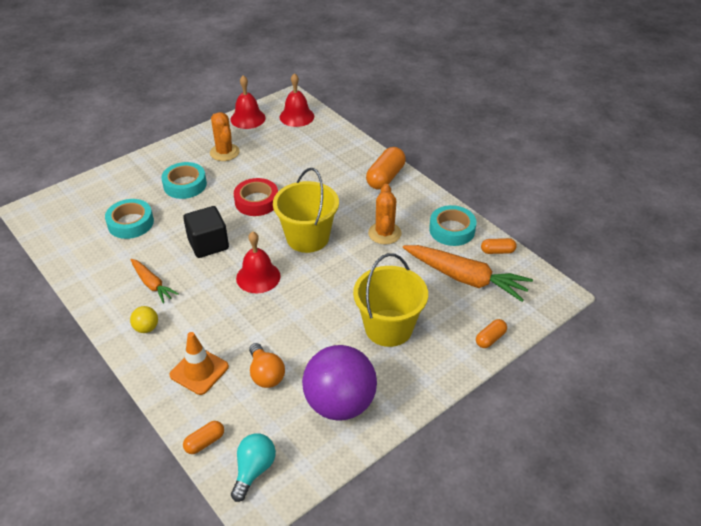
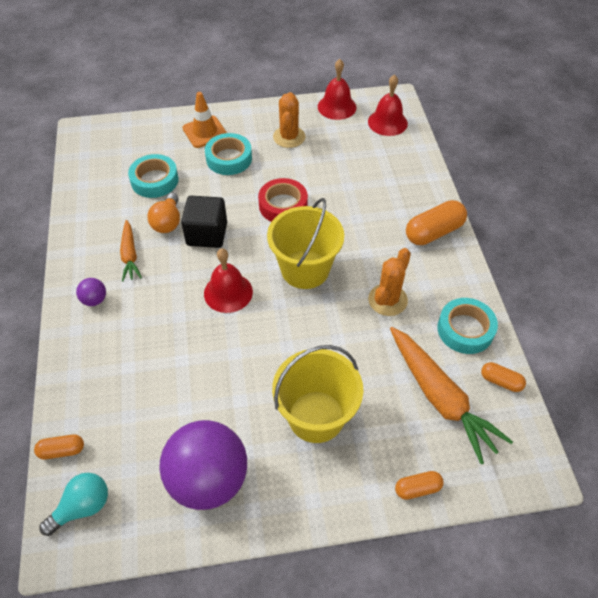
camera: 30 degrees right, 10 degrees up
yellow ball [130,306,158,333] -> purple ball [76,278,106,306]
orange traffic cone [169,332,229,395] -> orange traffic cone moved to [182,92,227,148]
orange light bulb [249,343,285,388] -> orange light bulb moved to [147,193,180,233]

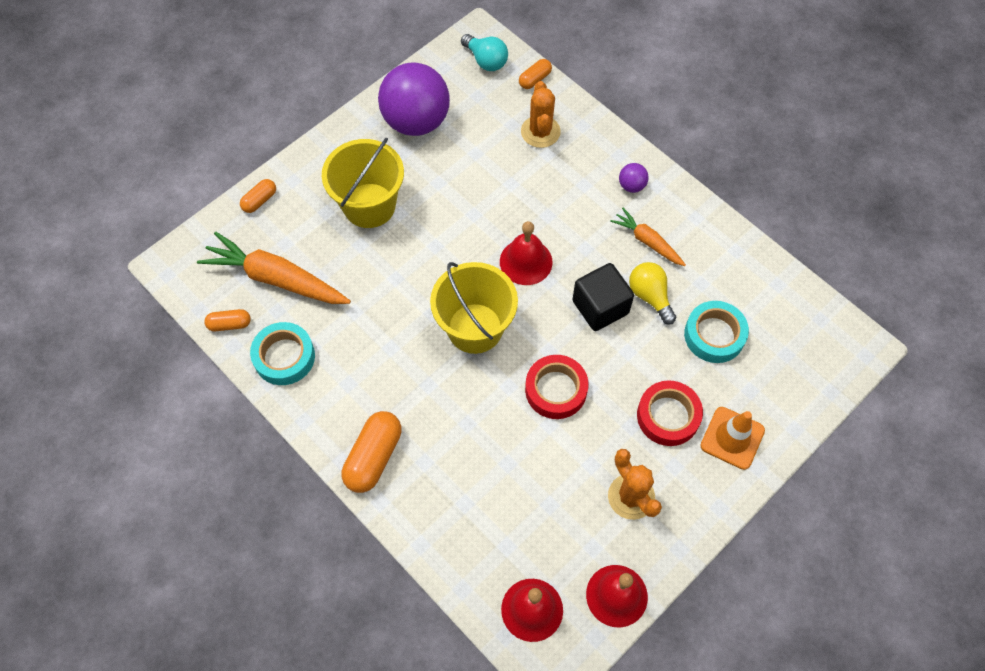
camera: 145 degrees right, 10 degrees up
turquoise light bulb [39,473,108,536] -> turquoise light bulb turned 60 degrees counterclockwise [461,34,508,71]
orange light bulb [147,193,180,233] -> yellow light bulb [629,262,676,325]
turquoise tape [205,133,252,175] -> red tape [637,380,703,446]
orange cactus [368,248,411,316] -> orange cactus moved to [521,81,561,148]

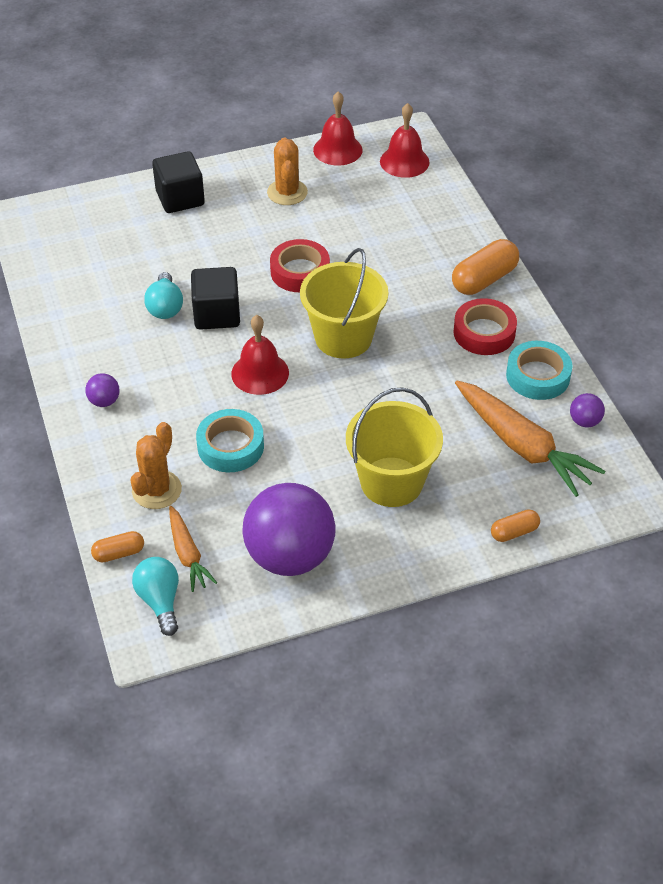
camera: 155 degrees left, 15 degrees down
orange capsule [204,309,251,331] -> purple ball [570,393,605,428]
orange carrot [610,208,686,266] -> orange carrot moved to [169,506,217,592]
yellow light bulb [629,262,676,325] -> turquoise light bulb [144,272,183,319]
red tape [637,380,703,446] -> red tape moved to [453,298,517,355]
turquoise tape [684,301,749,363] -> turquoise tape moved to [196,409,264,472]
orange traffic cone [700,407,765,470] -> black cube [152,151,205,213]

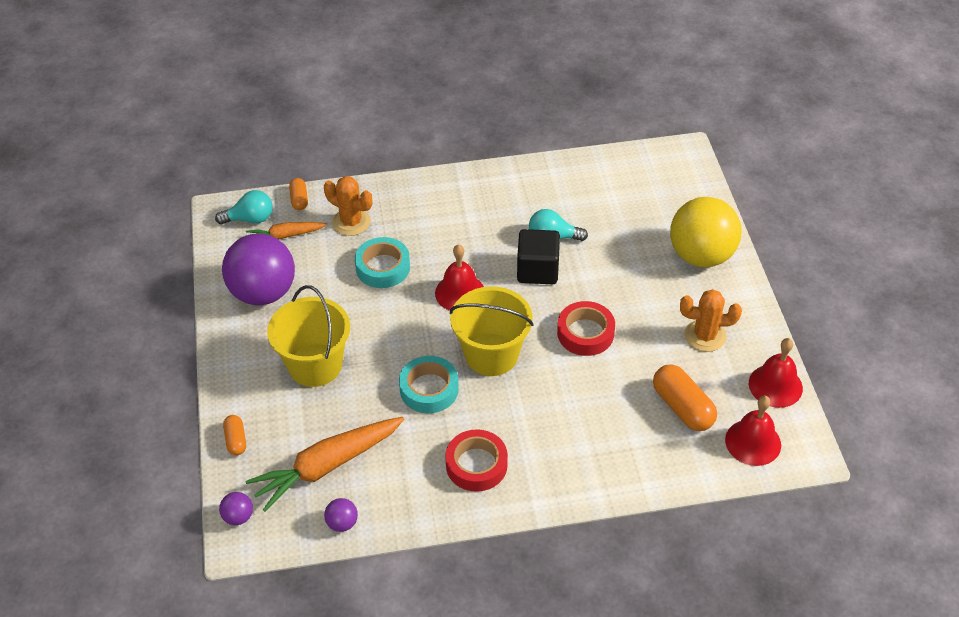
camera: 100 degrees right, 0 degrees up
purple ball [85,373,120,407] -> purple ball moved to [219,492,253,525]
black cube [152,151,205,213] -> yellow ball [670,197,741,267]
orange capsule [452,239,519,295] -> orange capsule moved to [653,364,717,431]
turquoise tape [506,341,572,400] -> turquoise tape moved to [399,356,459,413]

